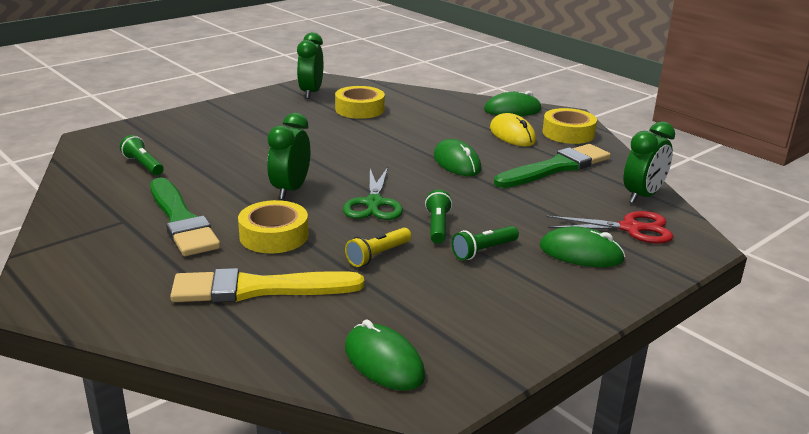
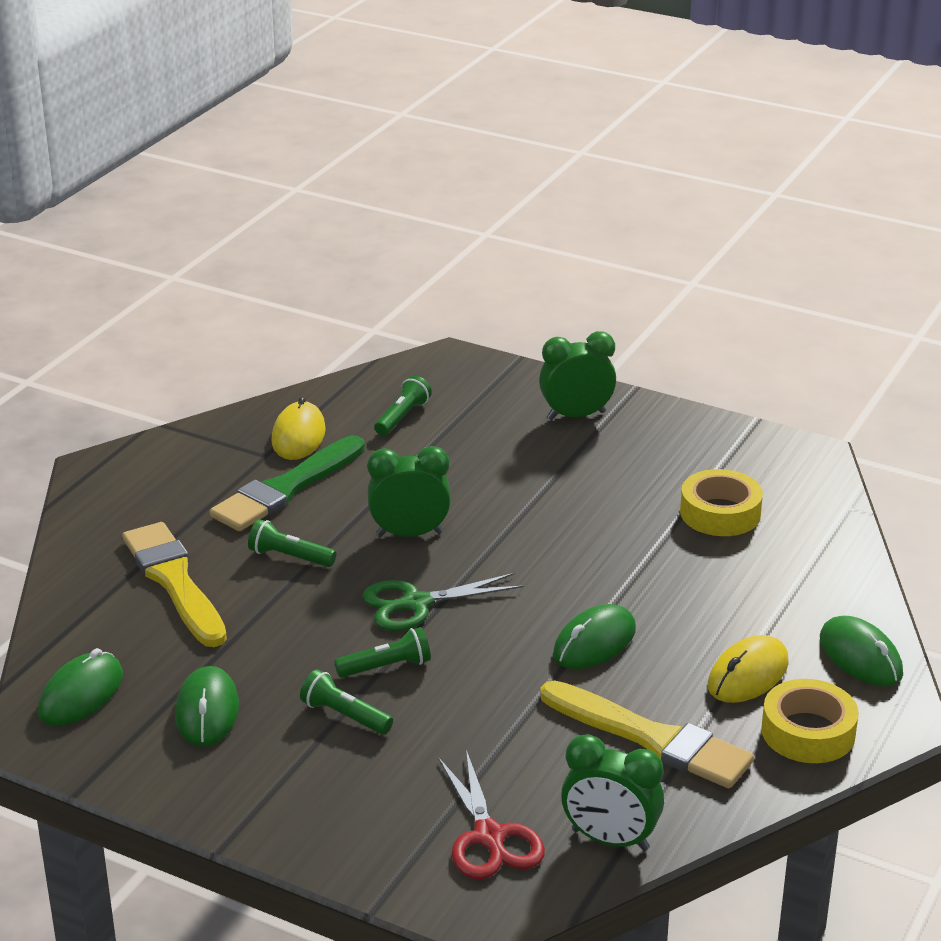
camera: 70 degrees right, 5 degrees up
yellow tape [238,200,308,253] -> green flashlight [248,519,336,567]
green clock [297,32,323,99] -> green clock moved to [539,331,616,420]
yellow flashlight [345,228,411,267] -> none
green brush [494,144,611,188] -> yellow brush [540,680,754,788]
green mouse [540,226,625,267] -> green mouse moved to [175,666,239,746]
none -> yellow mouse [272,397,326,460]

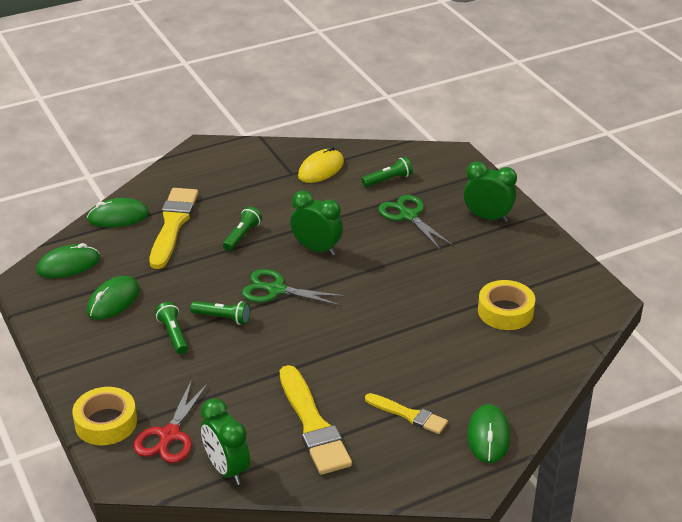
camera: 35 degrees right, 5 degrees up
green brush [210,435,365,531] -> none
green flashlight [248,519,336,567] -> green flashlight turned 60 degrees clockwise [223,206,262,251]
green mouse [553,604,636,669] -> green mouse moved to [87,198,149,228]
yellow mouse [708,635,789,703] -> yellow brush [365,393,448,434]
yellow tape [762,679,859,763] -> yellow tape moved to [72,387,137,445]
none -> green scissors [378,195,453,250]

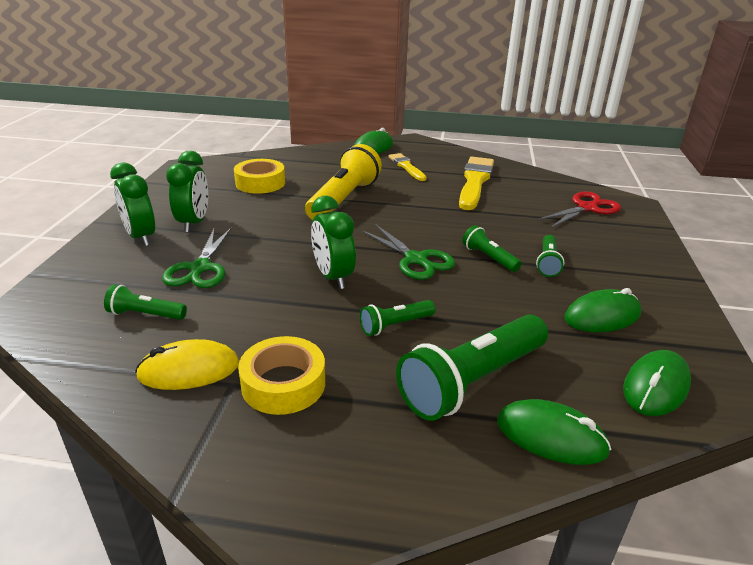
camera: 145 degrees left, 5 degrees down
green mouse [37,243,100,278] -> green mouse turned 60 degrees counterclockwise [623,350,691,416]
yellow tape [72,387,137,445] -> yellow tape moved to [238,336,325,415]
yellow brush [150,188,198,269] -> green flashlight [396,314,548,421]
green clock [201,398,250,485] -> green clock moved to [166,151,208,233]
none -> yellow flashlight [305,144,382,220]

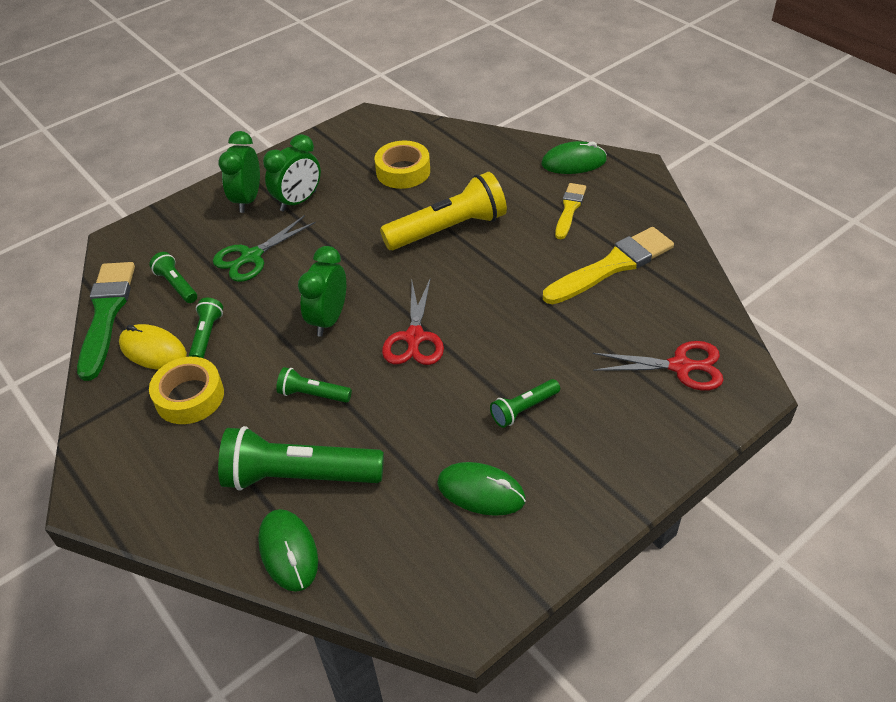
camera: 45 degrees right, 15 degrees up
green scissors [361,224,455,280] -> red scissors [382,277,444,365]
green flashlight [462,225,522,272] -> green flashlight moved to [189,298,223,358]
green mouse [623,350,691,416] -> none
none -> green brush [77,262,135,381]

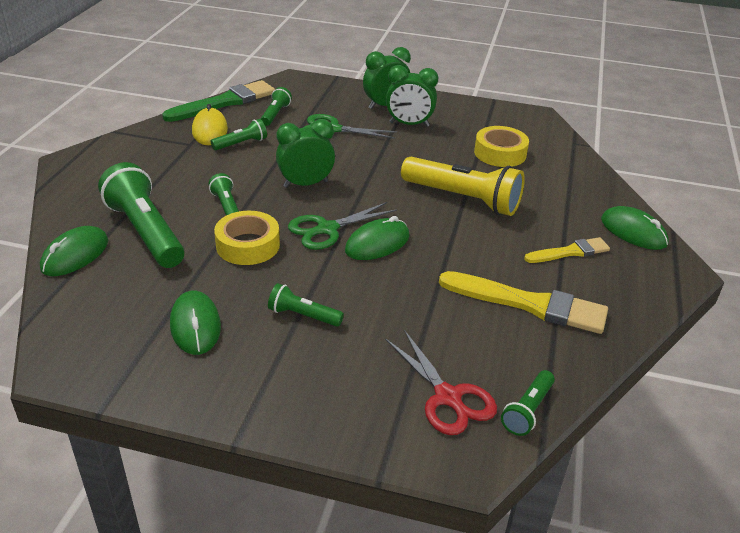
camera: 50 degrees right, 10 degrees down
yellow tape [149,357,224,424] -> yellow tape moved to [214,211,280,265]
red scissors [382,277,444,365] -> green scissors [288,202,397,250]
none -> green mouse [345,216,409,260]
none -> green flashlight [501,370,555,436]

